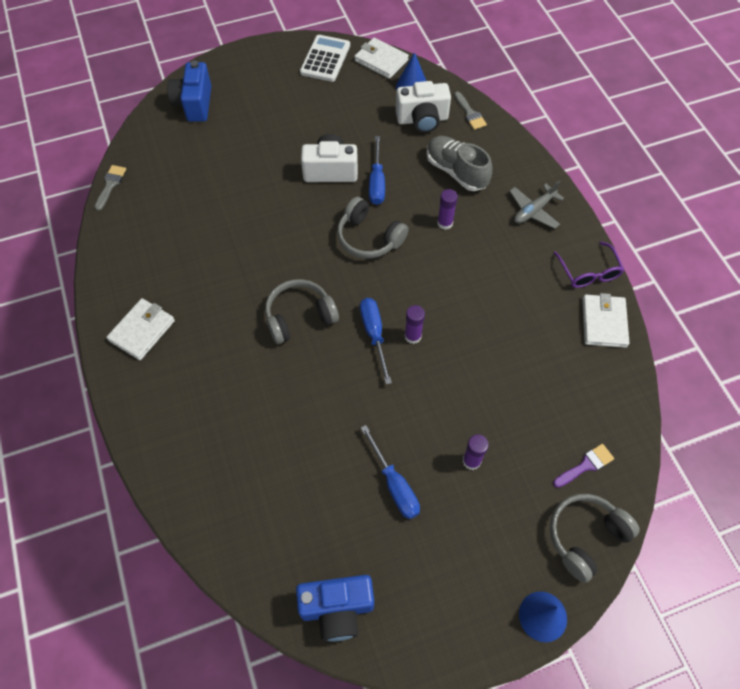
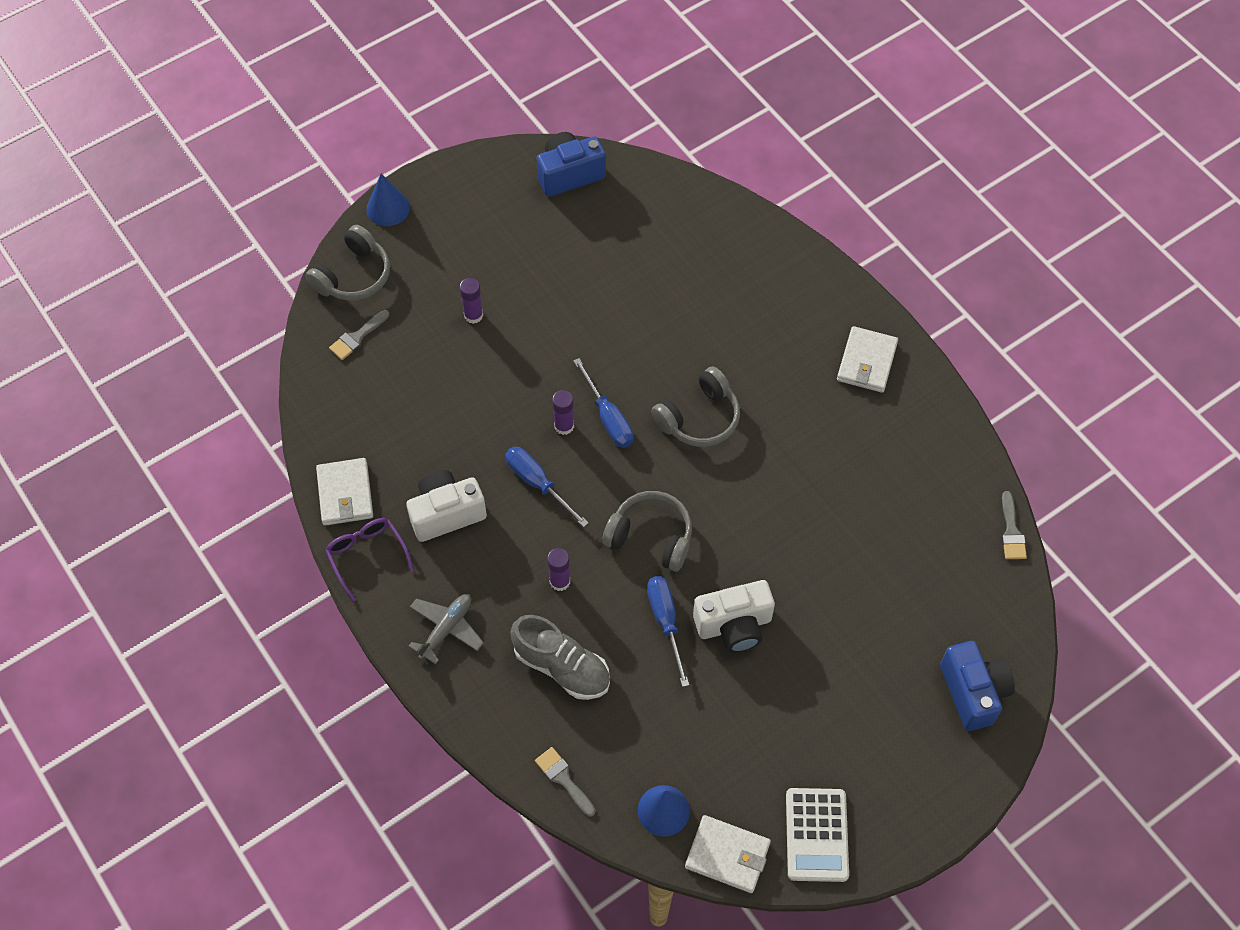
camera: 165 degrees right, 0 degrees up
blue screwdriver [361,425,420,519] -> blue screwdriver moved to [505,447,589,527]
white camera [396,81,451,133] -> white camera moved to [406,470,487,542]
purple brush [553,444,614,488] -> grey brush [329,310,389,360]

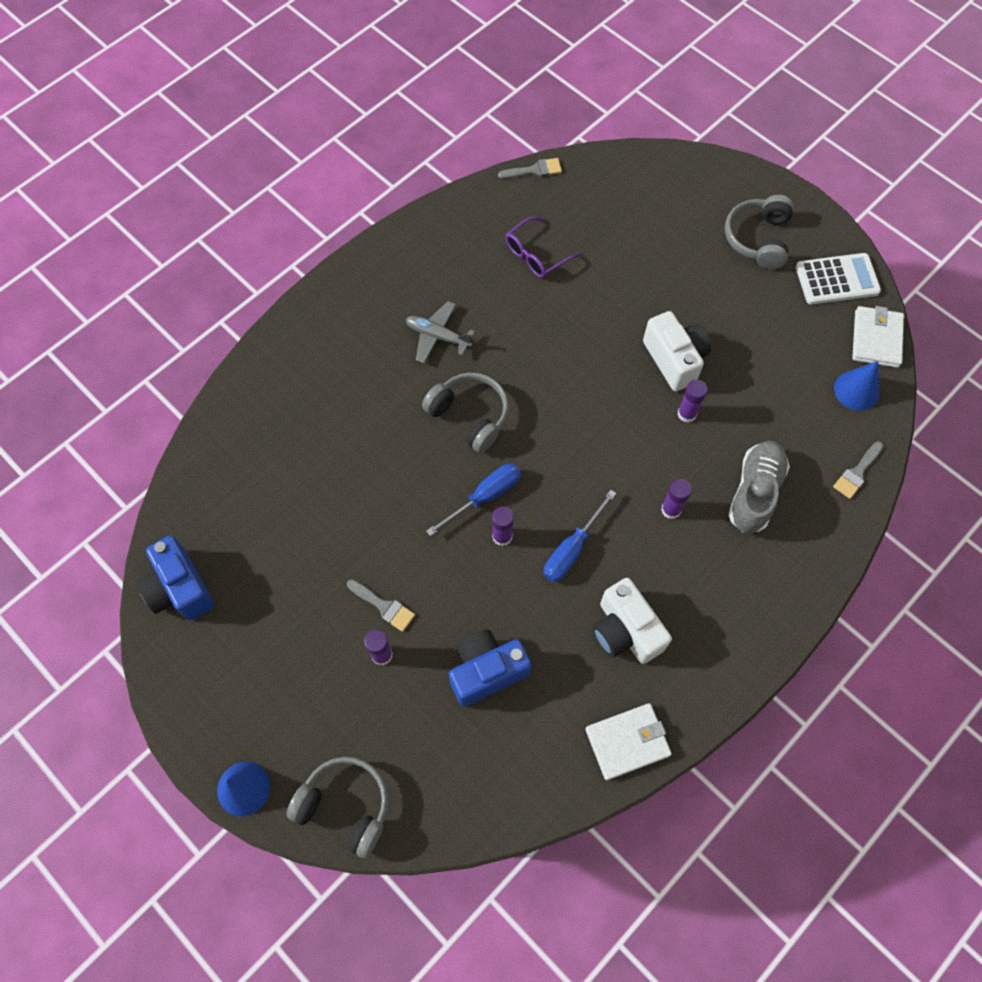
camera: 100 degrees left, 5 degrees up
purple glasses [325,518,414,601] -> purple glasses moved to [505,216,581,278]
grey brush [329,310,389,360] -> grey brush moved to [347,579,415,632]
grey plane [408,594,484,665] -> grey plane moved to [406,301,475,363]
grey headphones [602,491,692,572] -> grey headphones moved to [725,195,794,269]
blue screwdriver [647,576,689,687] -> purple glue stick [677,380,708,423]
white wallet [837,326,898,393] -> none
blue camera [940,641,1015,731] -> blue camera moved to [449,630,531,707]

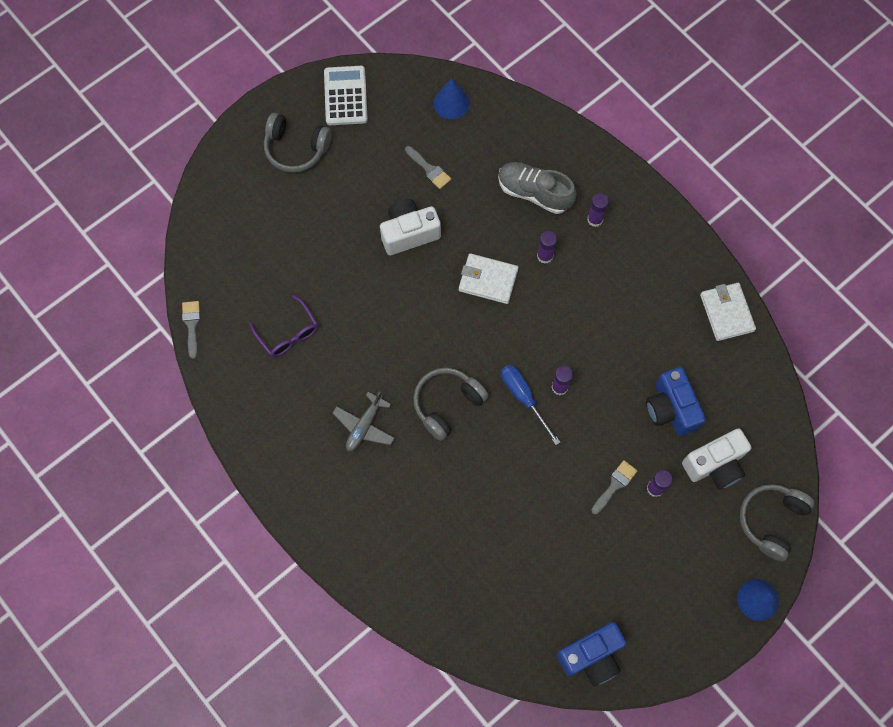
camera: 85 degrees left, 5 degrees up
blue screwdriver [544,490,616,582] -> none
white camera [593,578,672,664] -> white camera moved to [682,428,751,490]
purple glue stick [677,380,708,423] -> purple glue stick moved to [587,193,609,227]
grey brush [833,442,883,499] -> grey brush moved to [405,146,451,189]
white wallet [852,306,904,368] -> white wallet moved to [459,253,519,304]

